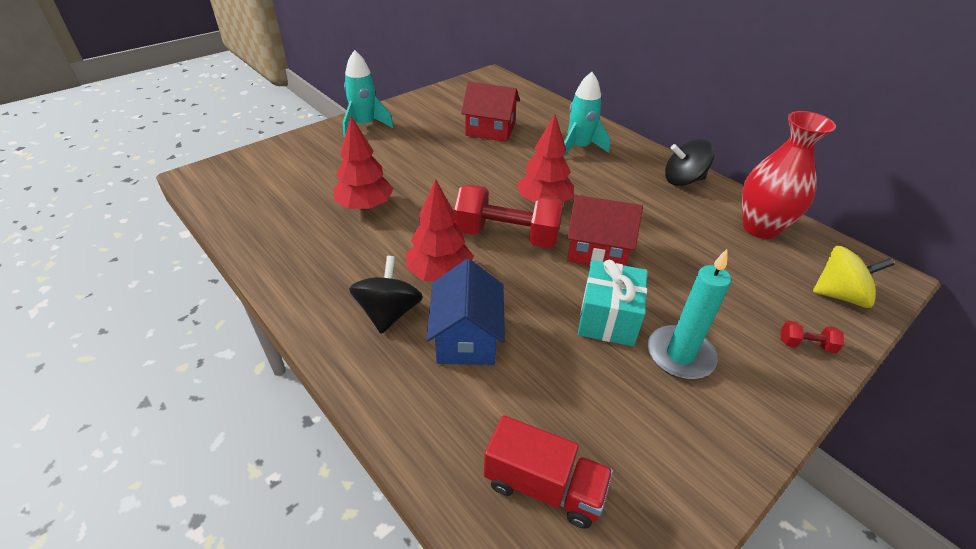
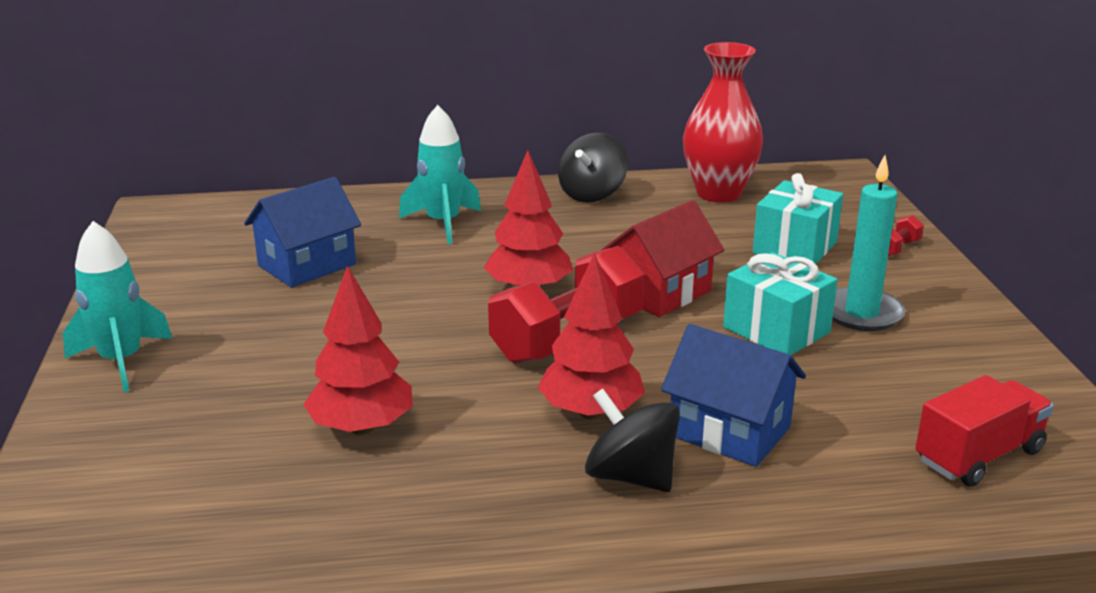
camera: 55 degrees left, 15 degrees down
red house [461,81,520,142] -> blue house [244,177,361,288]
yellow spinning top [813,246,895,308] -> none
none -> turquoise gift [753,173,843,264]

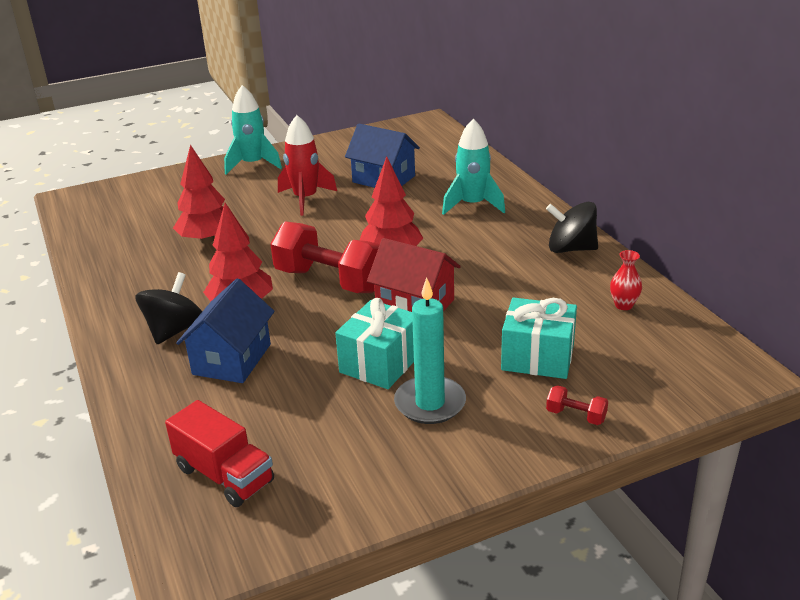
camera: 75 degrees right, 5 degrees up
red vase [683,42,763,203] -> red vase [610,250,642,310], size x0.42
none -> red rocket [278,115,337,216]

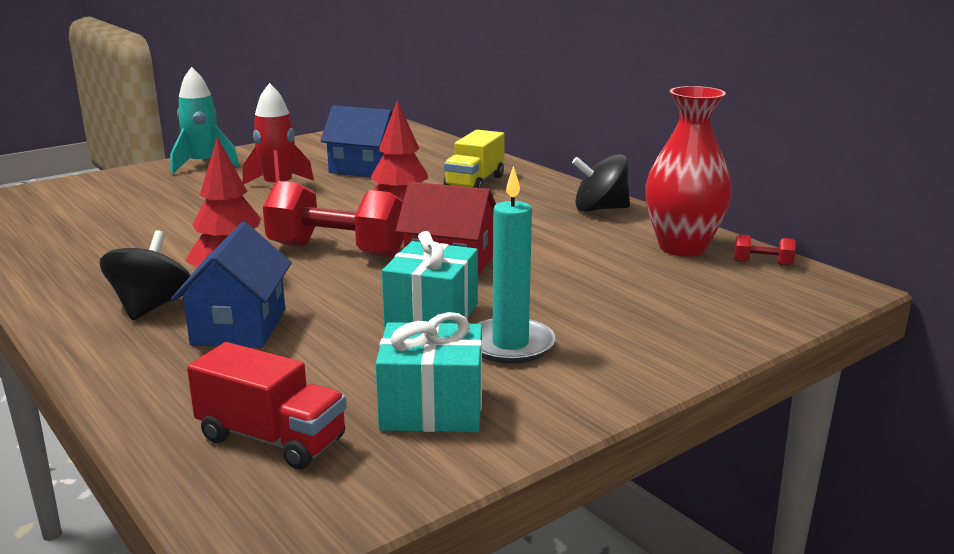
camera: 15 degrees left, 10 degrees down
red tree [173,144,225,243] -> none
turquoise rocket [442,119,505,215] -> yellow truck [443,130,505,188]
turquoise gift [501,297,577,379] -> turquoise gift moved to [376,312,482,432]
red dumbbell [546,385,608,425] -> red dumbbell moved to [734,234,796,266]
red vase [610,250,642,310] -> red vase [645,86,732,257], size x2.37

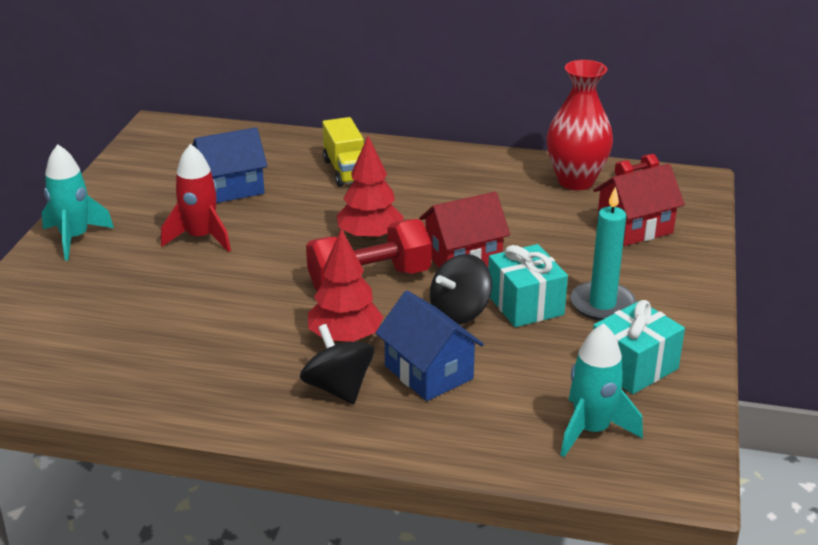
camera: 40 degrees left, 10 degrees up
red truck [187,342,347,469] -> turquoise rocket [560,323,643,457]
black spinning top [572,154,630,212] -> black spinning top moved to [430,254,492,324]
none -> red house [593,164,685,246]

